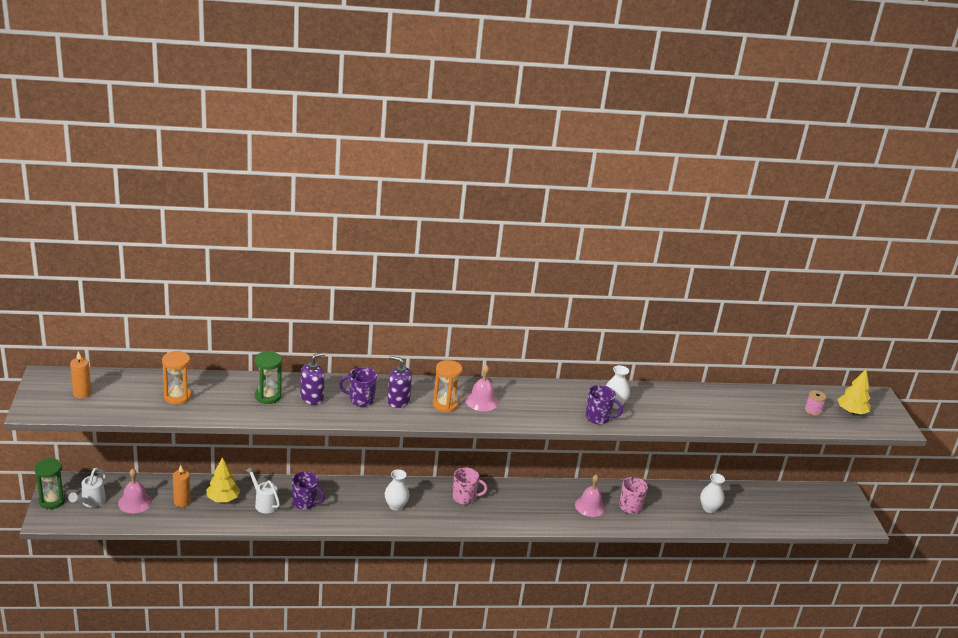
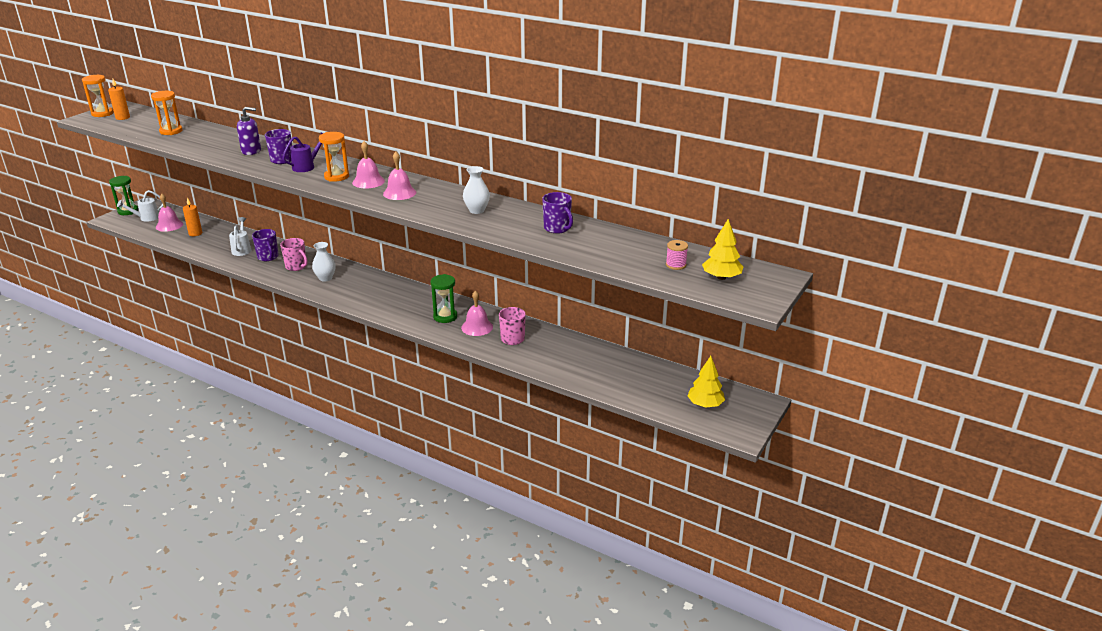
camera: 40 degrees right, 0 degrees up
yellow tree [206,457,240,502] -> yellow tree moved to [687,356,725,408]
green hourglass [255,351,282,404] -> green hourglass moved to [431,274,457,323]
purple soap dispenser [387,356,412,408] -> purple watering can [283,132,323,172]
pink mug [453,467,488,505] -> pink mug moved to [280,238,308,271]
purple mug [585,385,623,424] -> purple mug moved to [542,192,573,234]
white vase [700,473,725,513] -> none
none -> orange hourglass [82,74,114,117]
none -> pink bell [383,152,416,200]

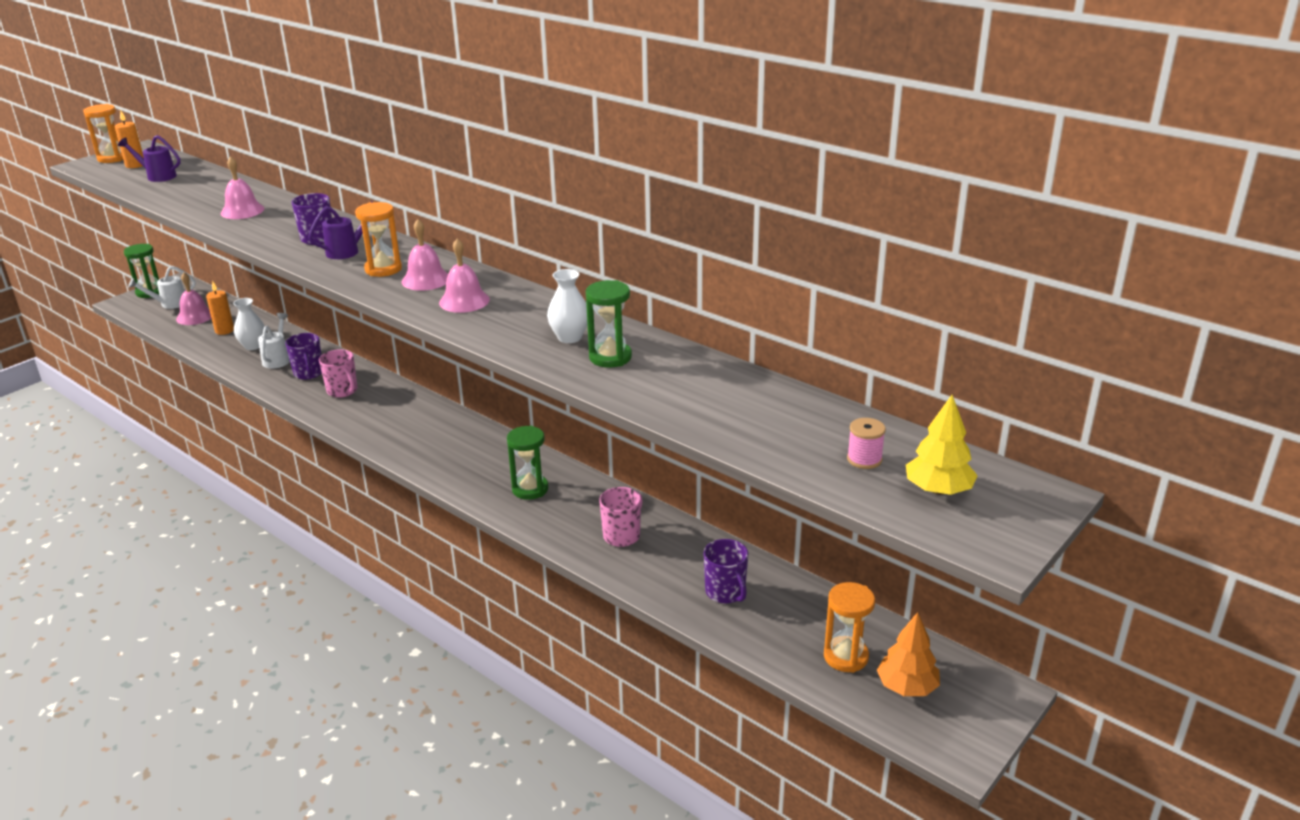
camera: 10 degrees right, 0 degrees up
orange hourglass [151,91,183,135] -> orange hourglass moved to [824,582,875,673]
purple soap dispenser [237,107,261,155] -> none
white vase [312,242,336,282] -> white vase moved to [233,298,265,350]
pink bell [461,291,493,336] -> pink bell moved to [221,156,264,219]
purple mug [542,192,573,234] -> purple mug moved to [704,539,748,603]
yellow tree [687,356,725,408] -> orange tree [877,612,940,696]
none -> purple watering can [118,135,180,182]
none -> green hourglass [586,280,632,367]

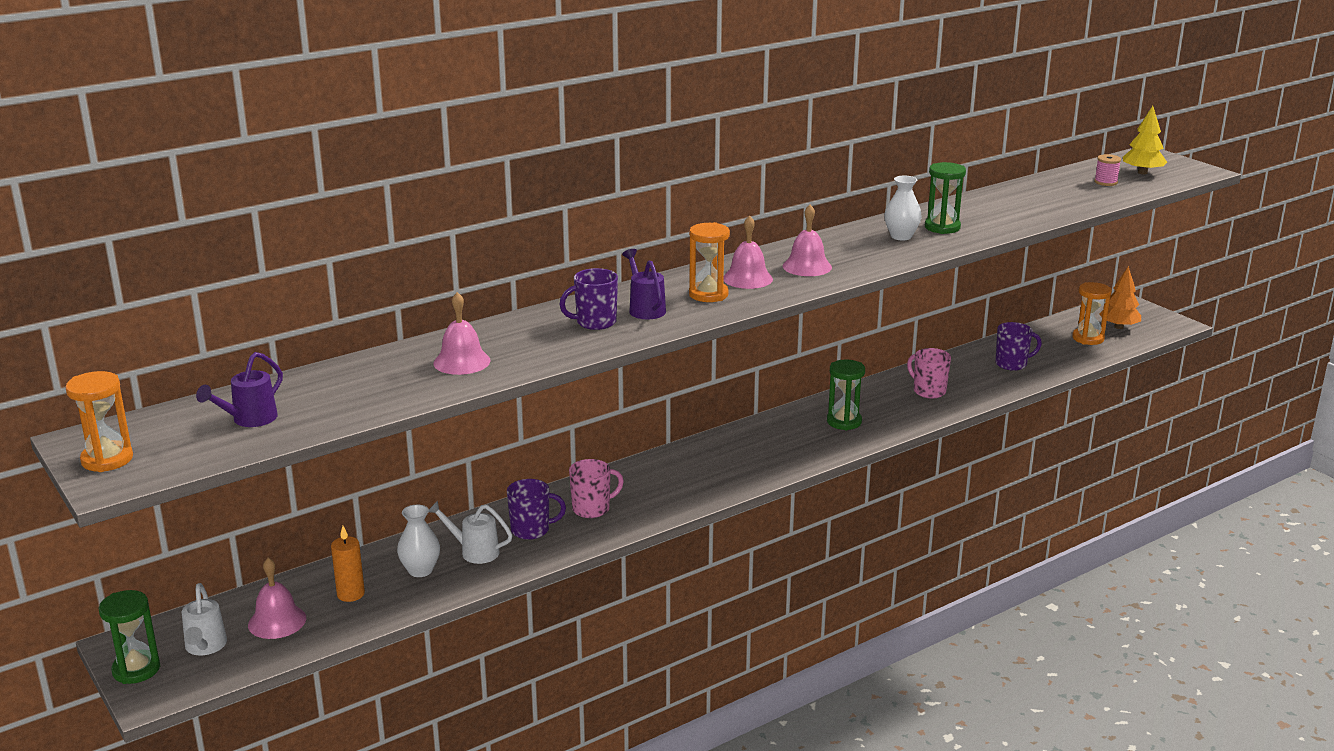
camera: 75 degrees left, 5 degrees down
orange candle [115,110,144,168] -> none

